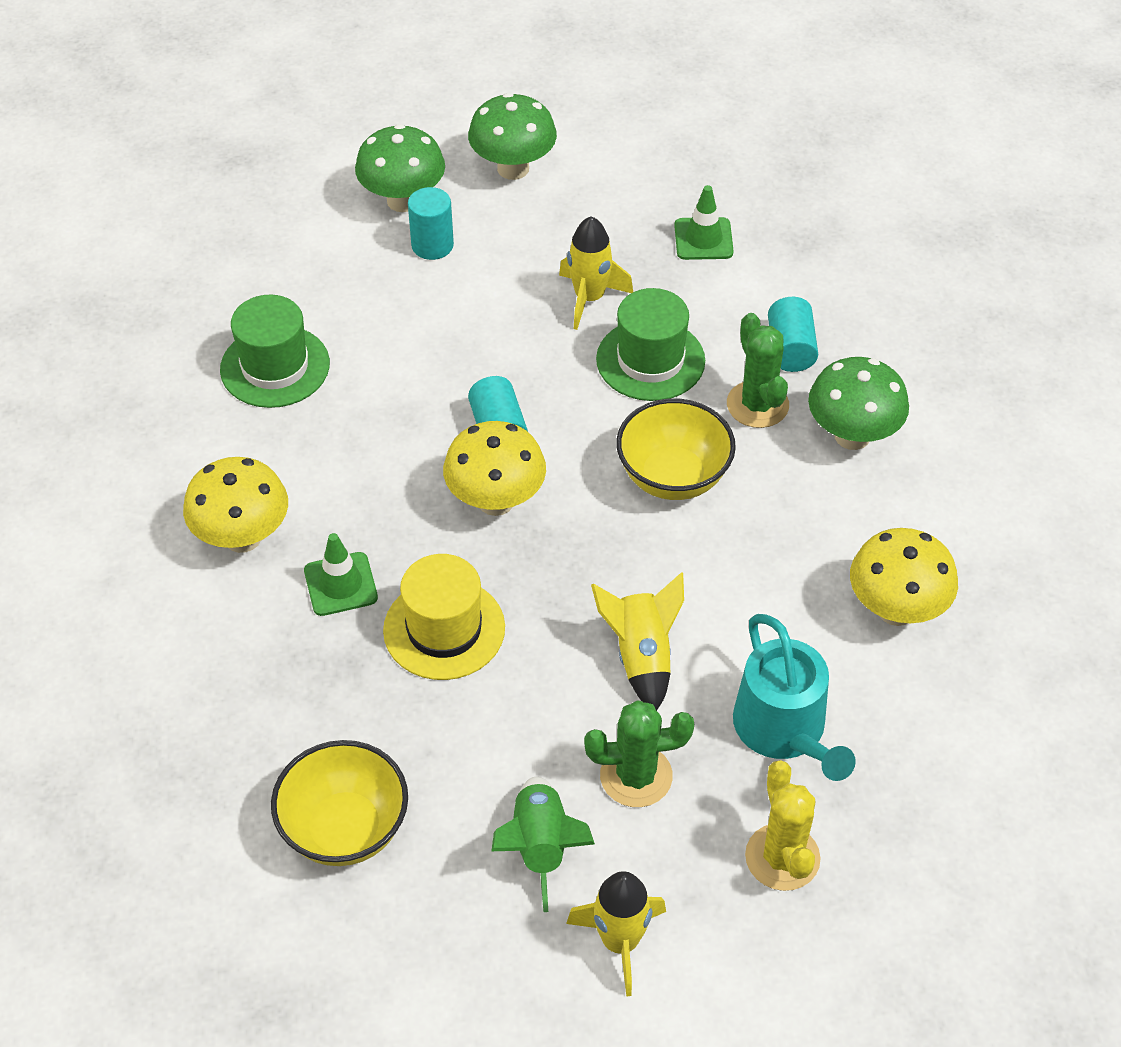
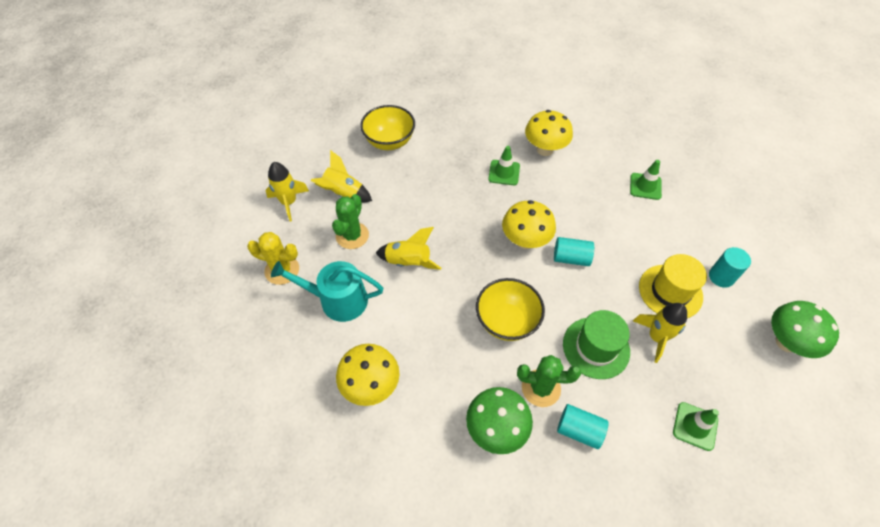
camera: 115 degrees right, 5 degrees up
green hat [220,295,330,408] -> green traffic cone [630,160,662,200]
green mushroom [355,124,445,212] -> none
yellow hat [383,554,505,680] -> yellow hat moved to [639,254,707,318]
green rocket [491,777,595,912] -> yellow rocket [310,150,372,202]

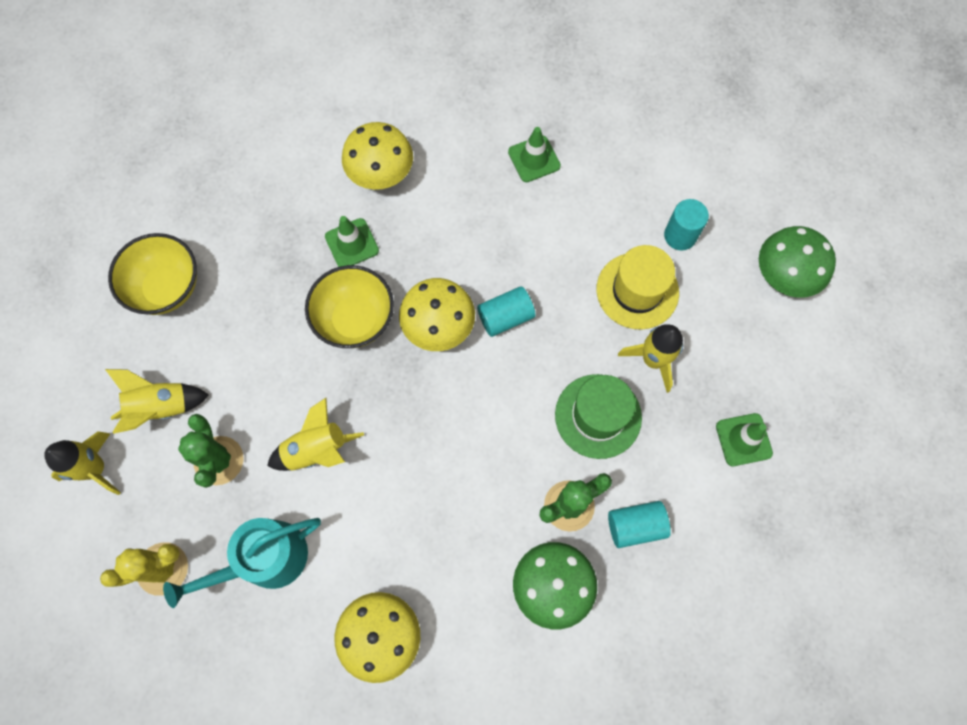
camera: 35 degrees left, 15 degrees up
yellow bowl [476,278,545,341] -> yellow bowl moved to [305,265,394,348]

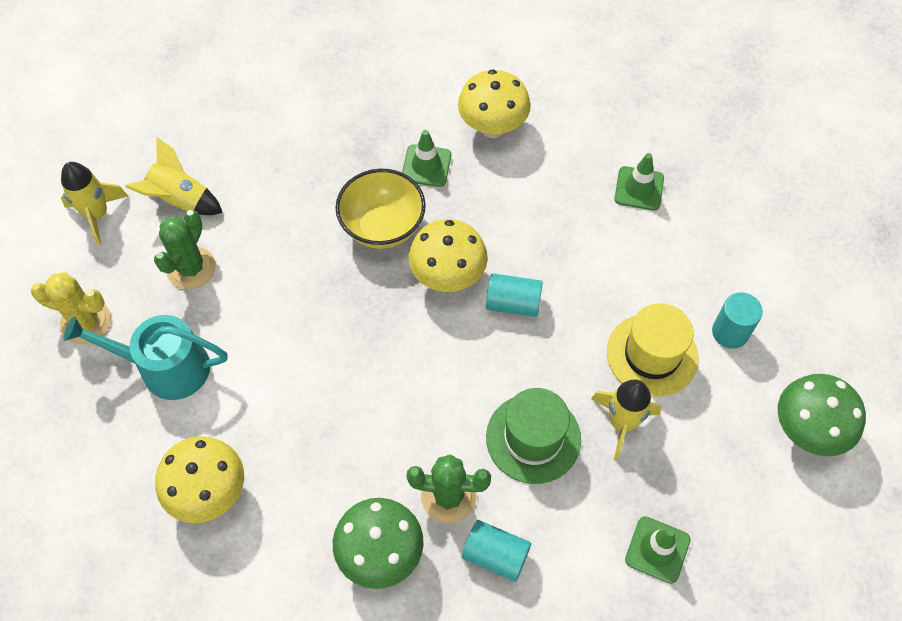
camera: 35 degrees right, 10 degrees down
yellow bowl [108,233,197,315] -> none
yellow rocket [267,398,364,471] -> none

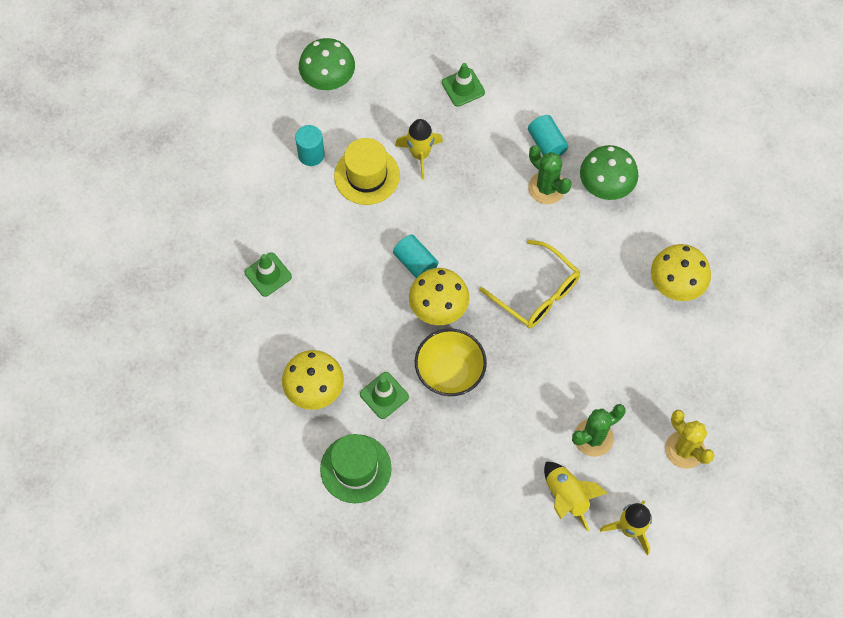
camera: 140 degrees left, 5 degrees up
turquoise watering can [64,315,227,400] -> none
green hat [486,388,581,484] -> green hat moved to [320,434,392,503]
none -> yellow glasses [479,240,580,328]

